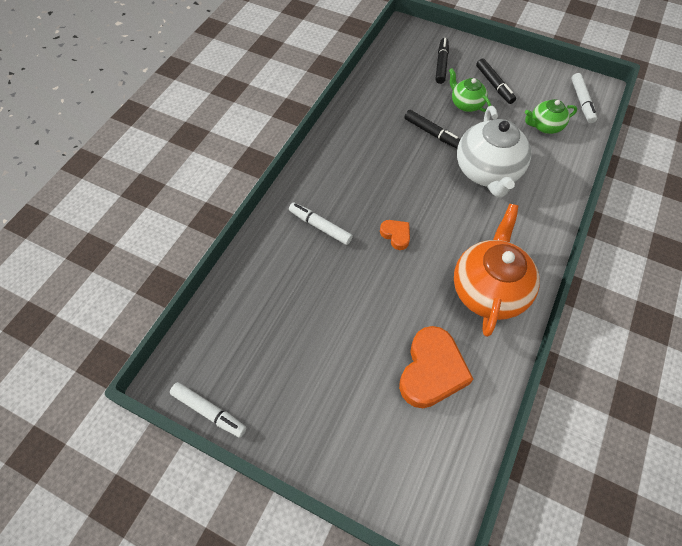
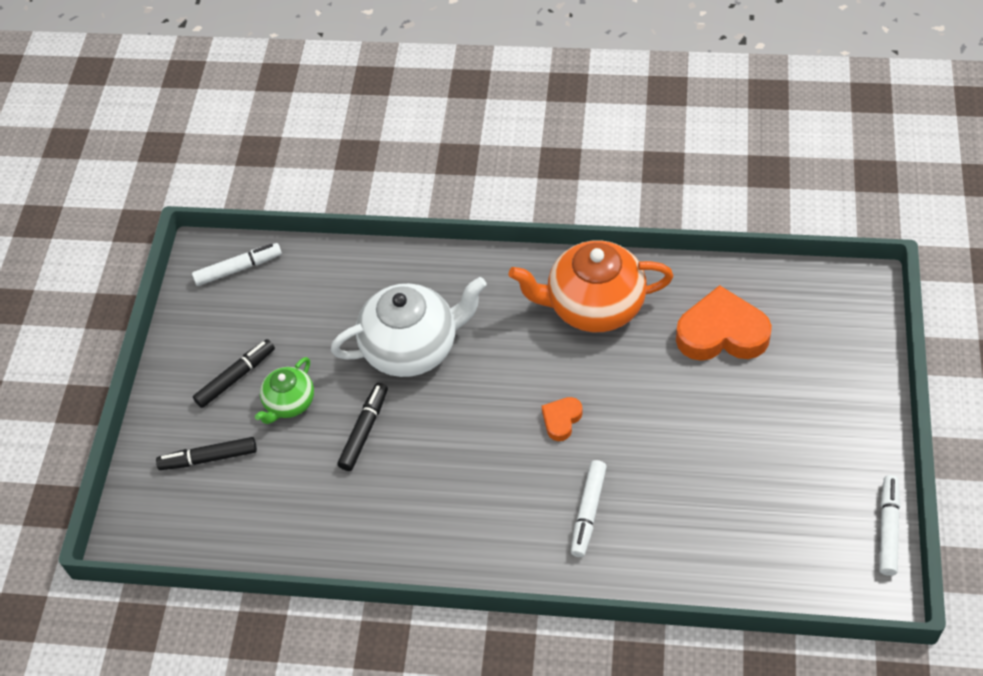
camera: 105 degrees left, 5 degrees down
green teapot [525,99,577,134] -> none

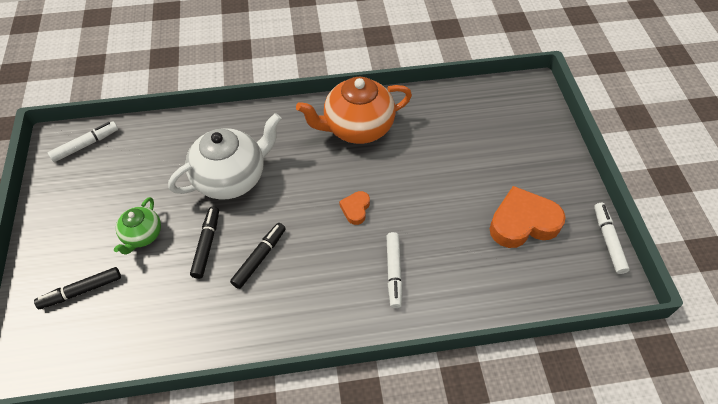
camera: 20 degrees left, 0 degrees up
black marker [193,339,275,408] -> black marker moved to [230,223,286,289]
orange heart [676,285,772,361] -> orange heart moved to [489,186,566,248]

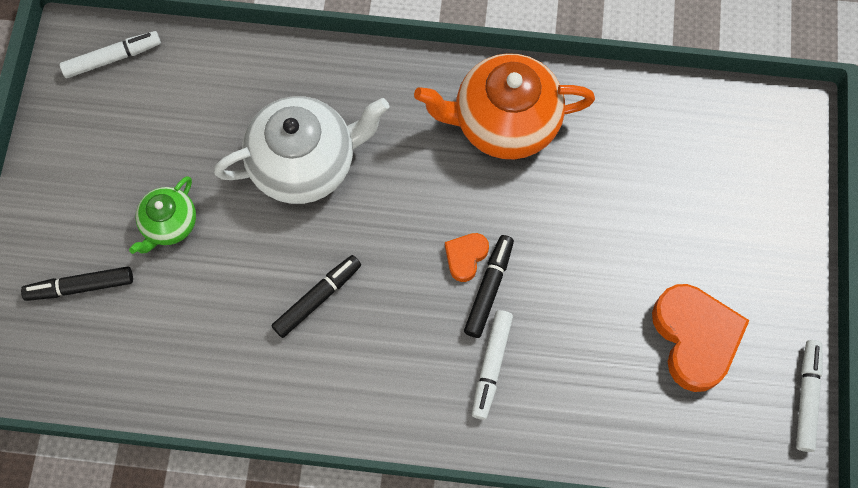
camera: 15 degrees right, 15 degrees up
black marker [190,207,219,279] -> black marker moved to [464,235,514,338]
orange heart [489,186,566,248] -> orange heart turned 75 degrees clockwise [652,284,750,392]

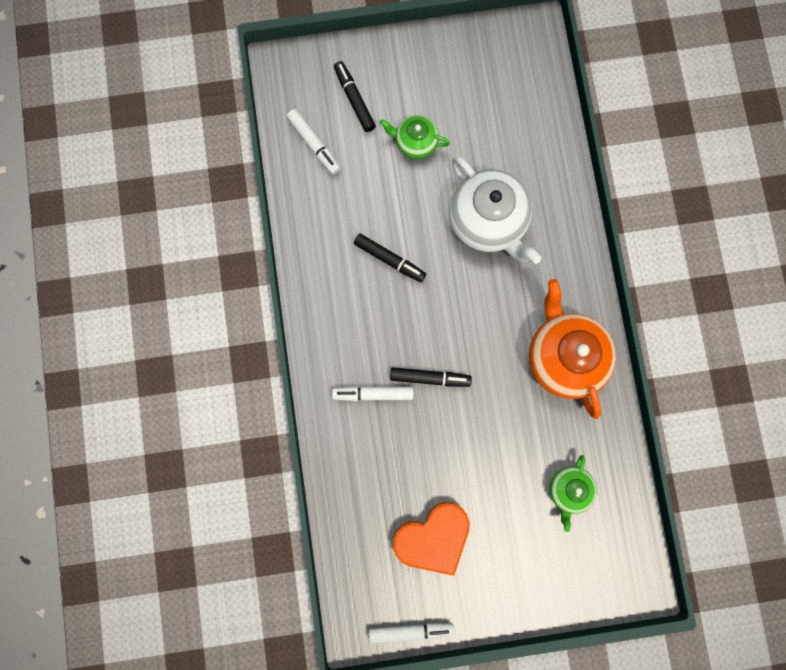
camera: 75 degrees right, 10 degrees up
white marker [60,31,161,78] -> white marker moved to [286,109,340,174]
orange heart [445,233,489,282] -> none
none -> green teapot [549,455,597,532]

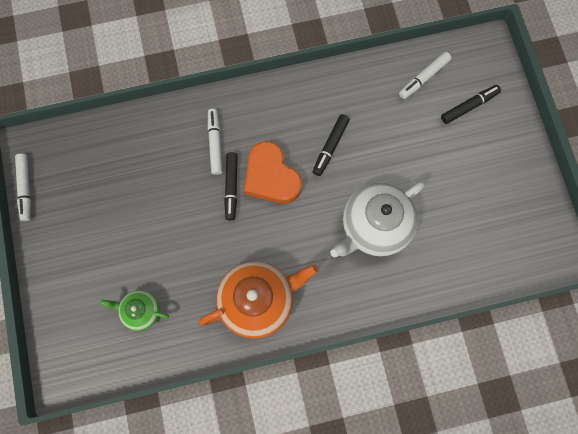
camera: 85 degrees right, 5 degrees down
green teapot [380,115,450,159] -> none
orange heart [393,502,470,576] -> orange heart moved to [244,141,302,204]

